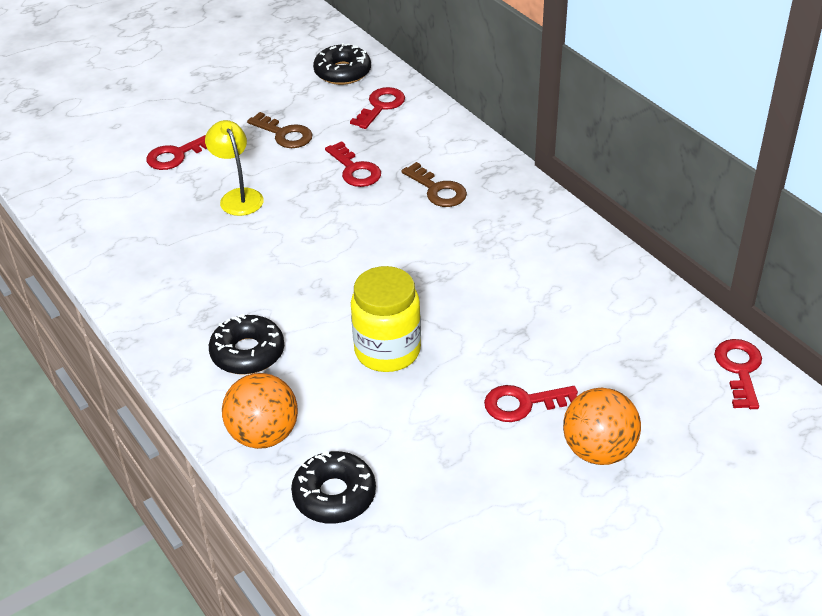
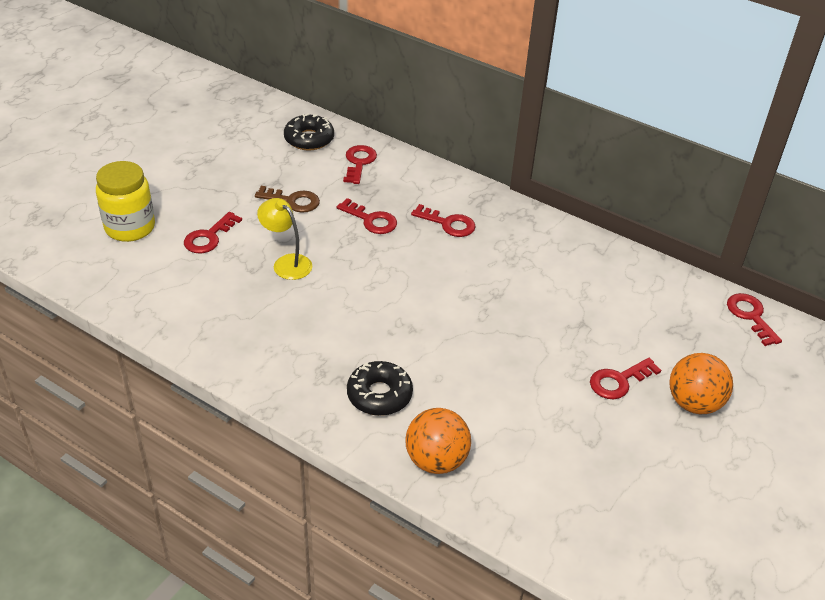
camera: 25 degrees left, 0 degrees up
black donut [291,451,376,524] -> none
yellow jar [351,266,421,372] -> yellow jar moved to [96,161,155,242]
brown key [401,162,467,207] -> red key [411,204,476,237]

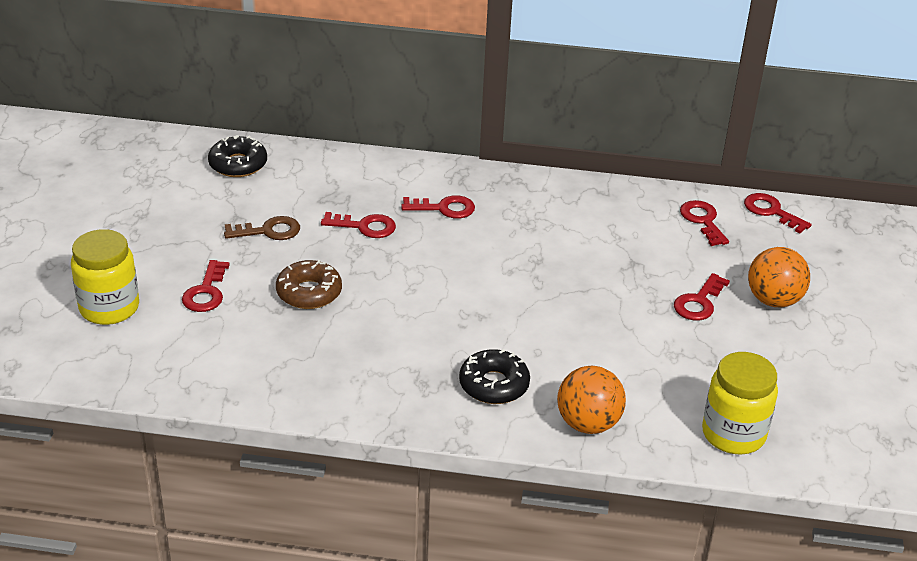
camera: 25 degrees left, 5 degrees down
yellow lamp [257,198,312,280] -> brown donut [276,260,342,309]
red key [343,145,377,184] -> red key moved to [680,200,729,246]
none -> yellow jar [702,352,778,455]

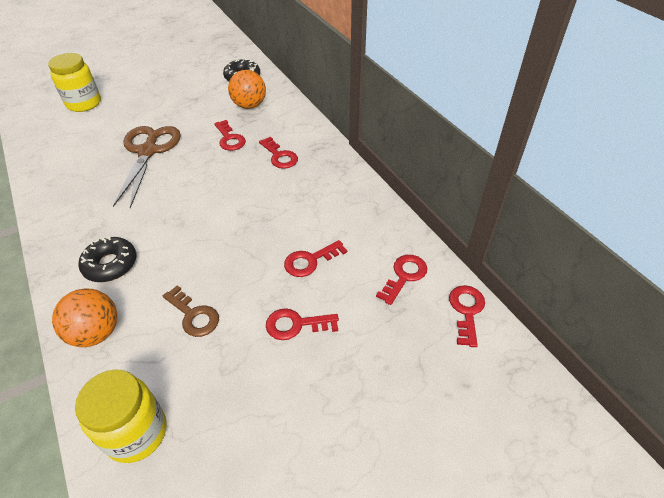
camera: 55 degrees right, 10 degrees up
red key [182,260,230,312] -> red key moved to [284,240,347,277]
brown key [224,216,300,240] -> brown key moved to [163,285,219,337]
brown donut [276,260,342,309] -> brown scissors [113,126,181,208]
orange ball [748,247,810,308] -> orange ball moved to [228,70,266,109]

